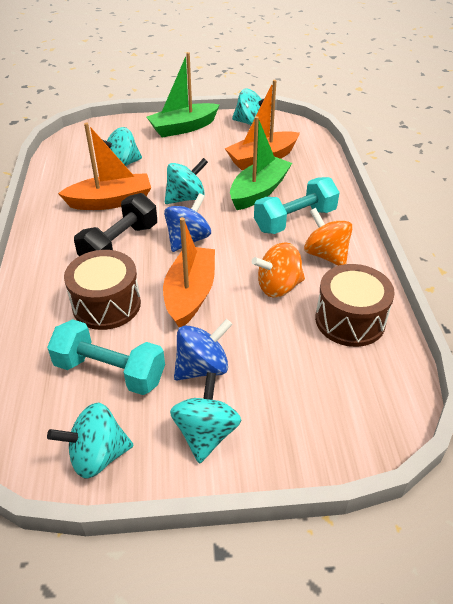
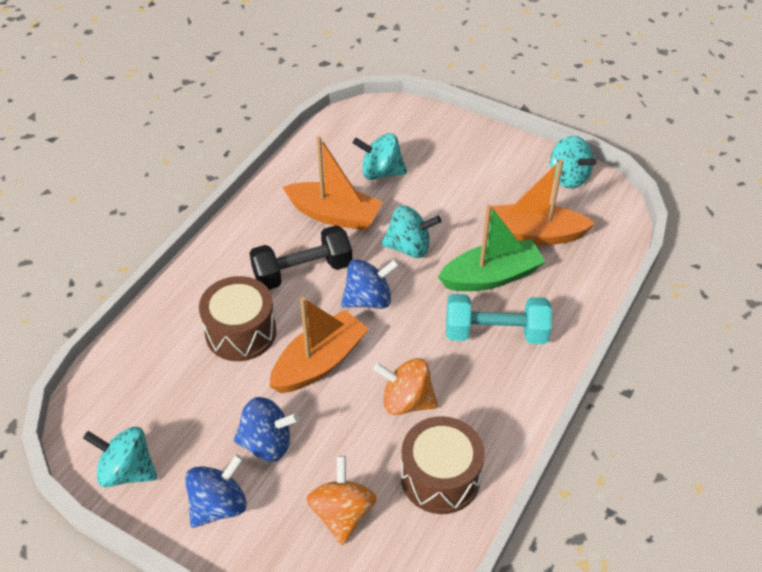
camera: 35 degrees right, 5 degrees up
turquoise dumbbell [47,319,165,395] -> none
green boat [147,52,220,137] -> none
turquoise spinning top [170,372,241,464] -> blue spinning top [185,454,247,528]
orange spinning top [304,208,353,266] -> orange spinning top moved to [307,456,377,545]

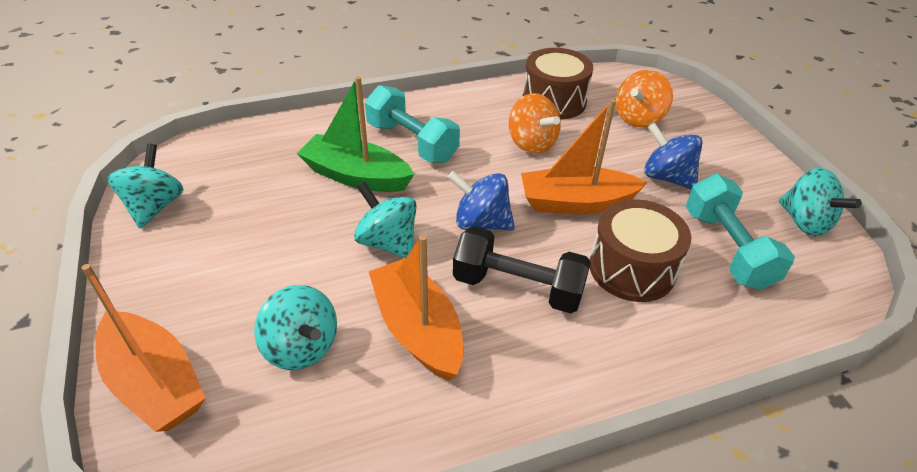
camera: 140 degrees left, 5 degrees down
blue spinning top [185,454,247,528] -> none
orange boat [490,159,595,245] -> orange boat moved to [81,264,206,432]
none -> turquoise dumbbell [686,174,795,290]

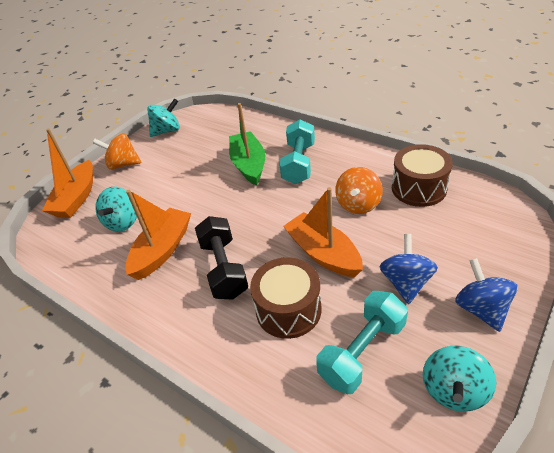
camera: 60 degrees right, 0 degrees up
turquoise spinning top [354,182,417,258] -> none
blue spinning top [447,171,515,231] -> blue spinning top moved to [455,258,518,332]
orange spinning top [616,70,673,127] -> orange spinning top moved to [93,133,142,170]

